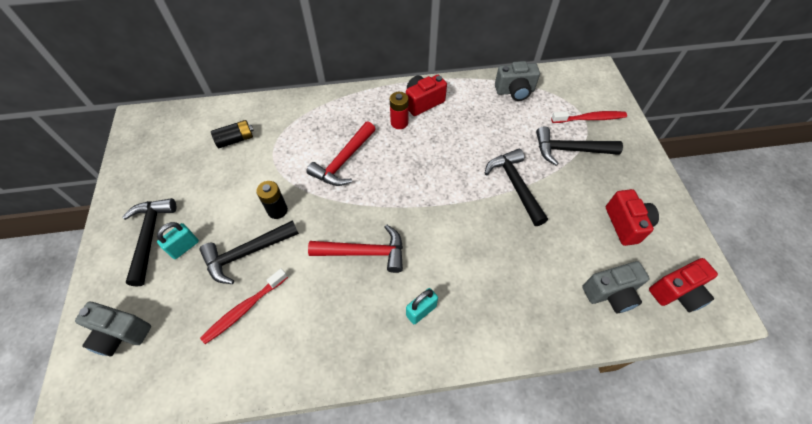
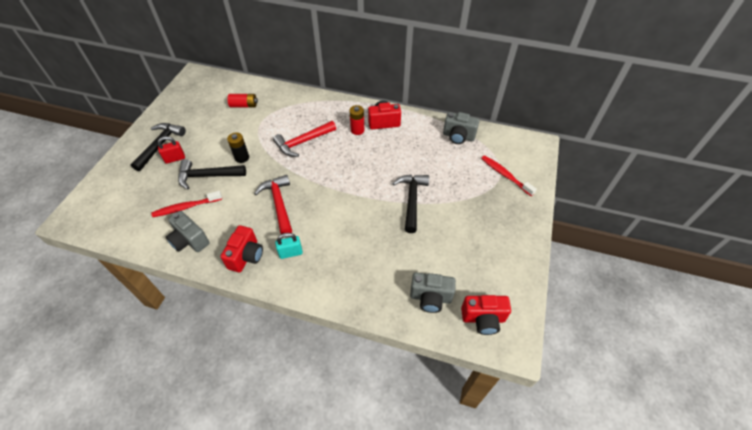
camera: 25 degrees right, 5 degrees down
grey camera [75,302,151,357] -> grey camera moved to [166,211,210,252]
turquoise padlock [157,222,199,259] -> red padlock [158,136,185,164]
black battery [211,120,254,148] -> red battery [228,94,258,108]
red hammer [308,224,403,273] -> red hammer turned 135 degrees counterclockwise [254,175,292,234]
black hammer [536,126,623,165] -> none
red toothbrush [551,111,627,123] -> red toothbrush turned 150 degrees counterclockwise [481,155,537,196]
red camera [606,189,659,246] -> red camera moved to [220,225,263,273]

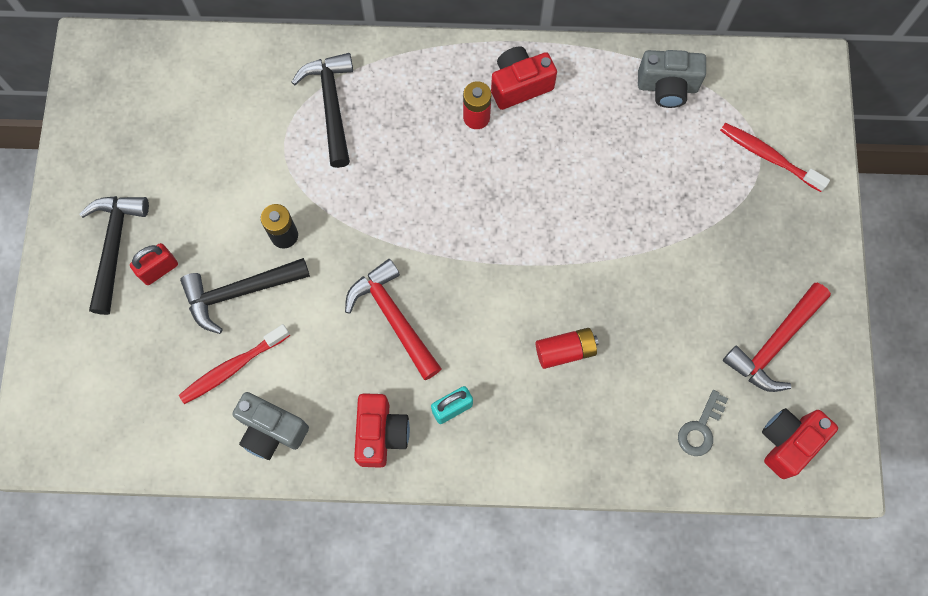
camera: 15 degrees left, 20 degrees up
red battery [228,94,258,108] -> red battery moved to [536,328,599,369]
red hammer [273,121,336,157] -> red hammer moved to [723,283,831,392]
black hammer [393,175,429,233] -> black hammer moved to [291,53,353,168]
grey camera [410,272,456,313] -> grey key [678,390,728,456]
red camera [461,295,511,335] -> red camera turned 150 degrees clockwise [762,408,838,479]

